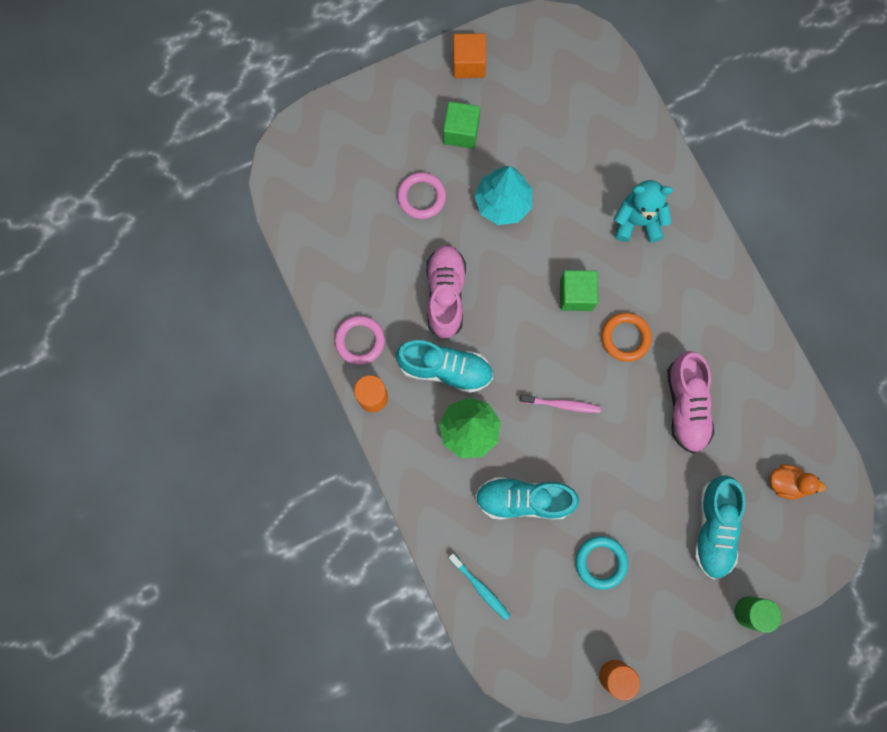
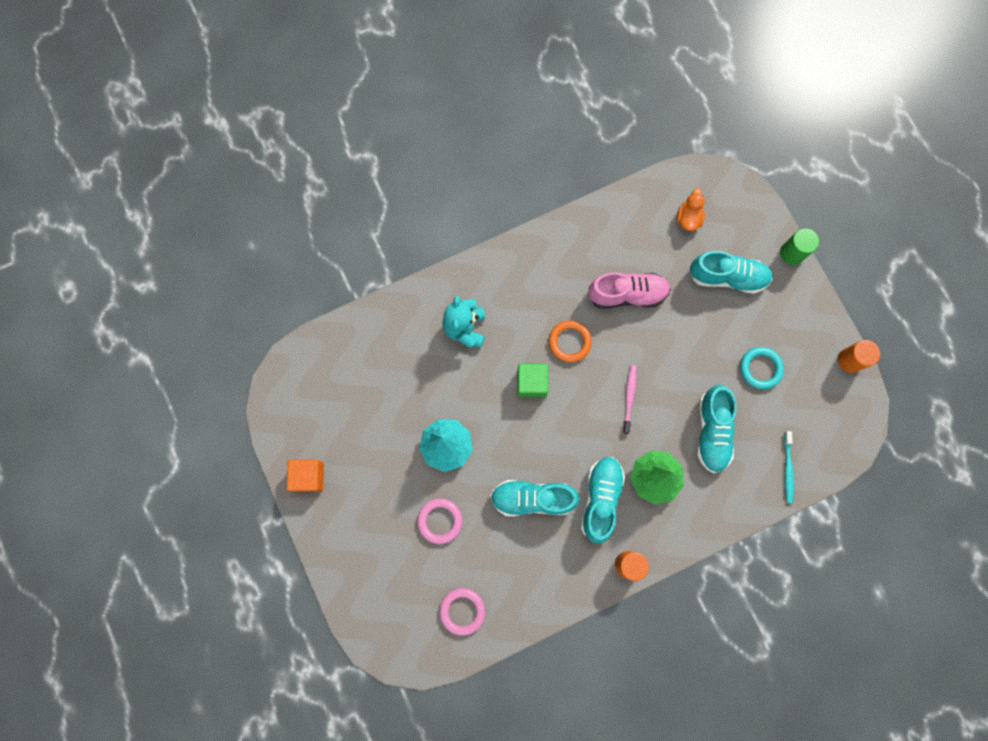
camera: 90 degrees left, 0 degrees up
pink ring [335,316,385,365] -> pink ring moved to [439,588,485,636]
pink shoe [426,245,466,339] -> turquoise shoe [490,480,579,517]
green cube [443,101,480,149] -> none
turquoise toothbrush [449,553,511,620] -> turquoise toothbrush turned 135 degrees clockwise [784,431,794,503]

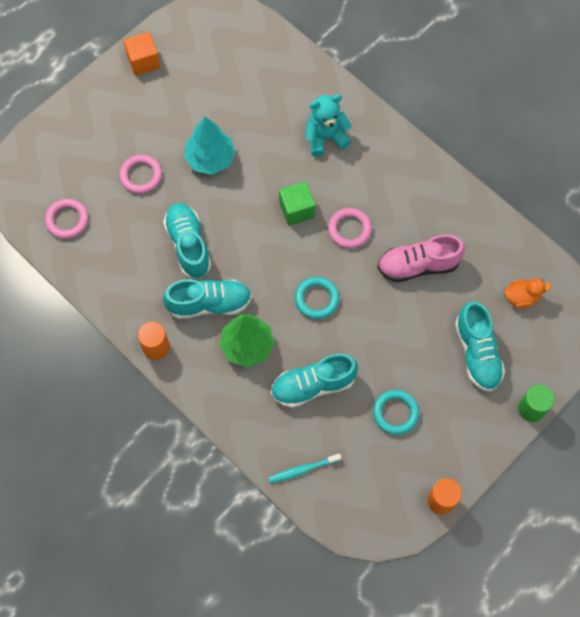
camera: 70 degrees right, 10 degrees down
orange ring [549,320,592,362] -> pink ring [328,208,372,248]
pink shoe [588,273,671,308] -> pink shoe turned 105 degrees clockwise [377,235,465,282]
pink toothbrush [623,365,636,434] -> turquoise ring [295,277,339,319]

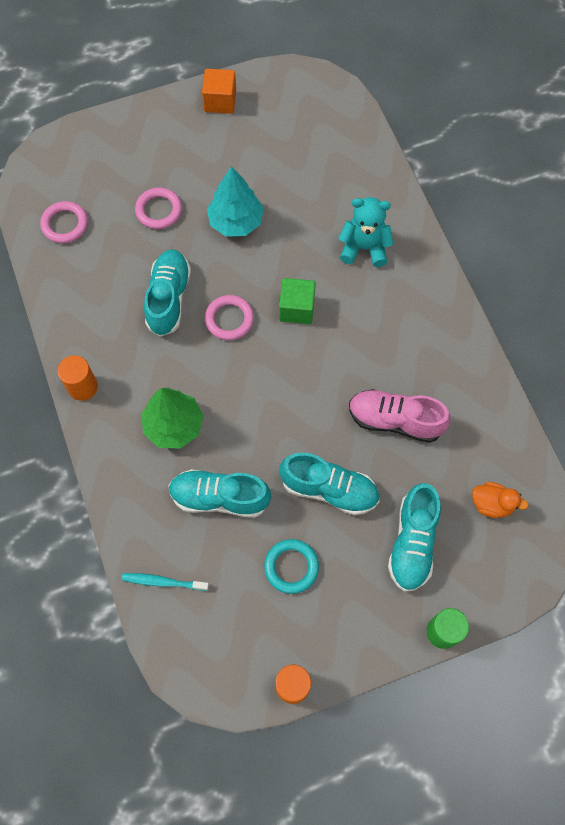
camera: 25 degrees right, 0 degrees up
turquoise shoe [163,279,252,319] -> turquoise shoe moved to [280,453,380,515]
turquoise ring [295,277,339,319] -> none
pink ring [328,208,372,248] -> pink ring moved to [205,295,254,340]

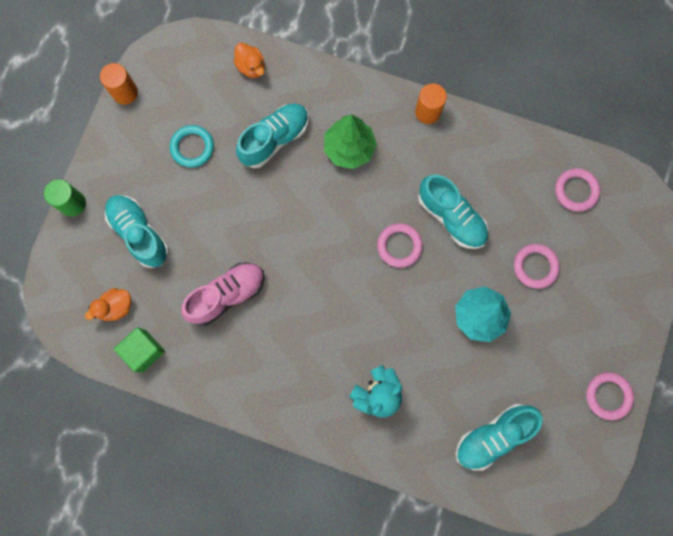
camera: 130 degrees right, 10 degrees up
turquoise toothbrush [121,573,209,591] -> orange duck [233,43,265,78]
orange cube [202,69,236,114] -> pink ring [586,372,634,420]
green cube [279,278,316,324] -> green cube moved to [114,327,165,373]
turquoise shoe [280,453,380,515] -> turquoise shoe moved to [455,404,542,470]

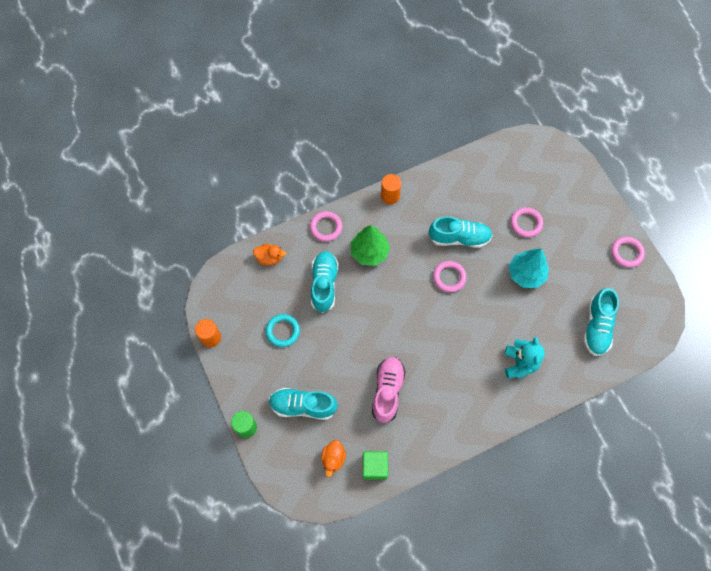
camera: 45 degrees left, 10 degrees down
pink ring [555,168,600,212] -> pink ring moved to [310,211,343,242]

